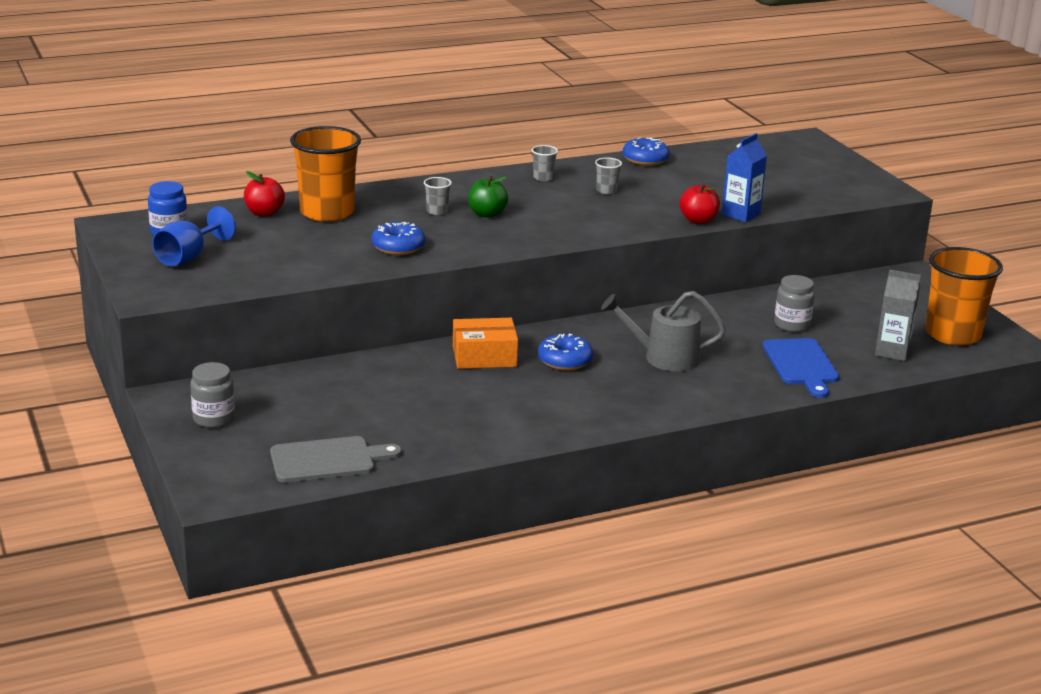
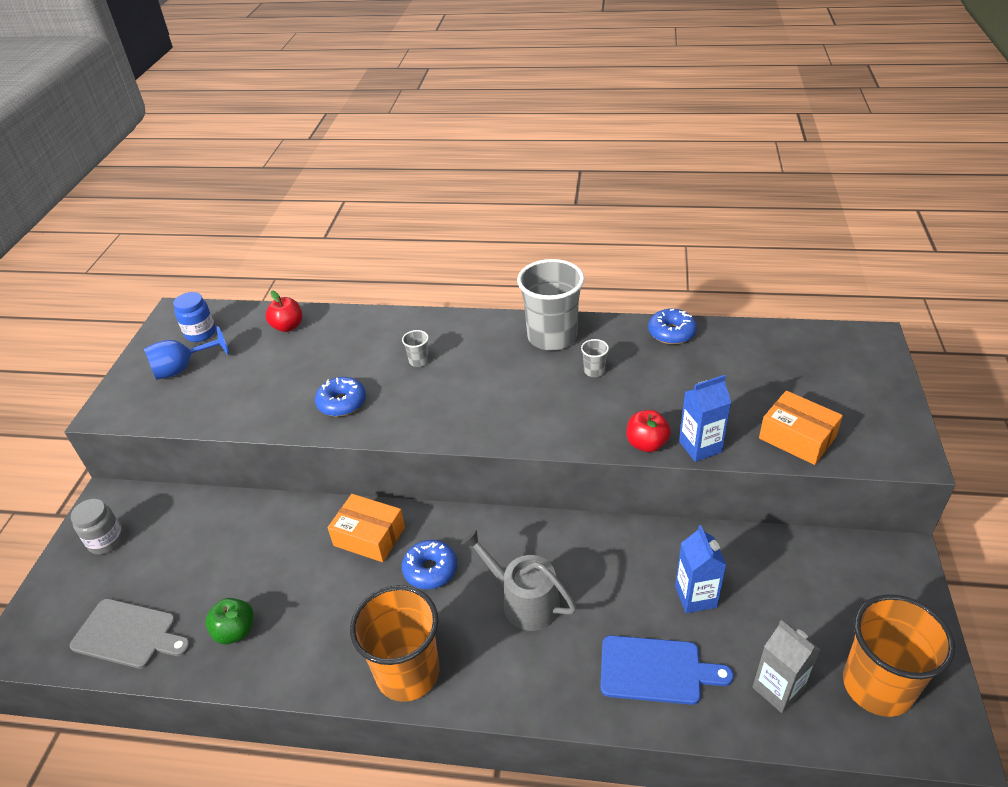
camera: 35 degrees right, 15 degrees up
orange cup [290,126,361,222] -> orange cup moved to [350,585,440,702]
green apple [468,176,508,218] -> green apple moved to [205,598,254,644]
grey cup [532,145,558,181] -> grey cup [517,259,584,350], size x2.47
blue cutting board [763,338,839,398] -> blue cutting board turned 105 degrees counterclockwise [601,635,734,705]
grey jar [774,275,815,332] -> blue carton [675,525,726,613]
none -> orange box [759,391,843,465]

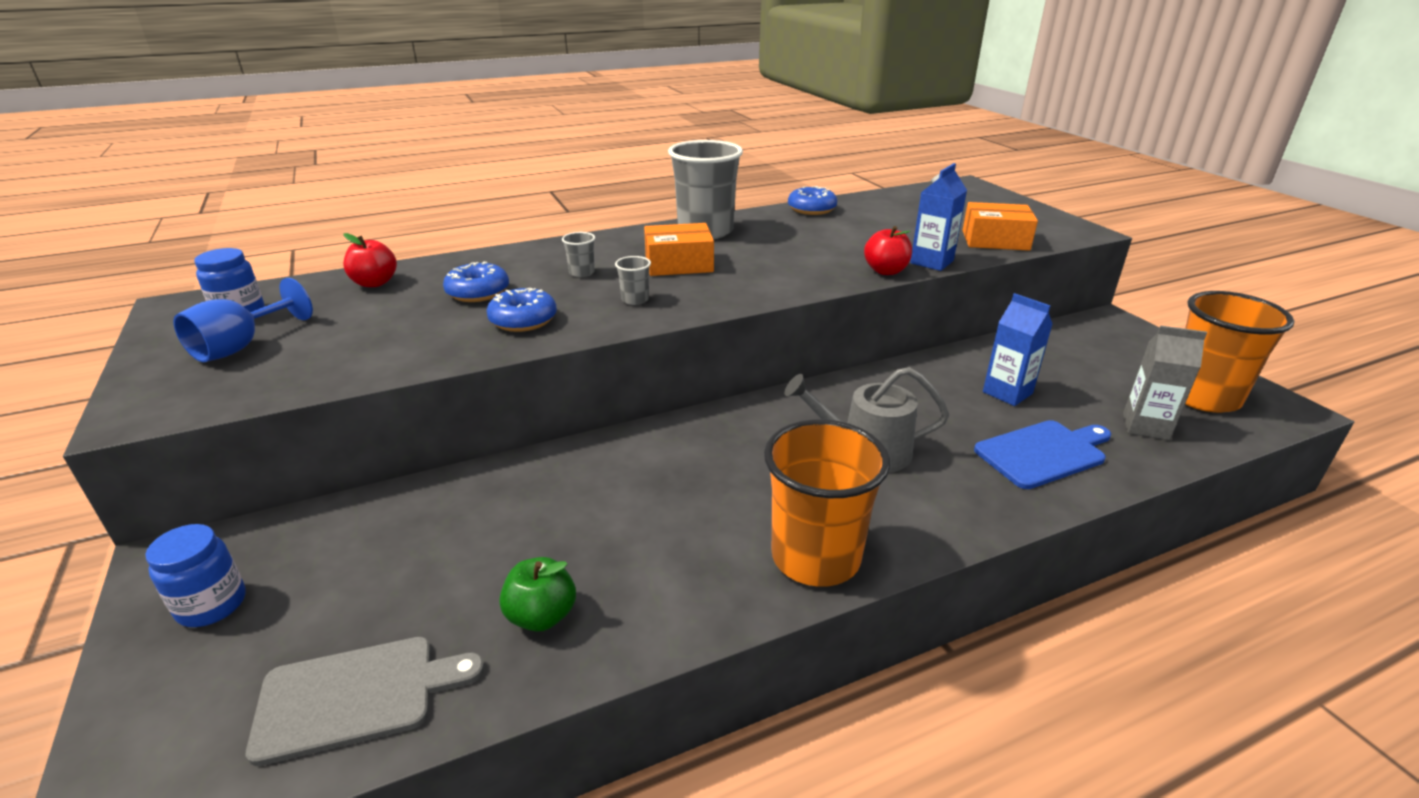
camera: 35 degrees left, 10 degrees down
grey jar [71,499,124,555] -> blue jar [146,524,246,627]
orange box [328,494,405,562] -> orange box moved to [644,223,714,276]
blue donut [402,540,457,589] -> blue donut moved to [443,262,509,302]
grey cup [581,339,609,377] -> grey cup moved to [615,256,651,305]

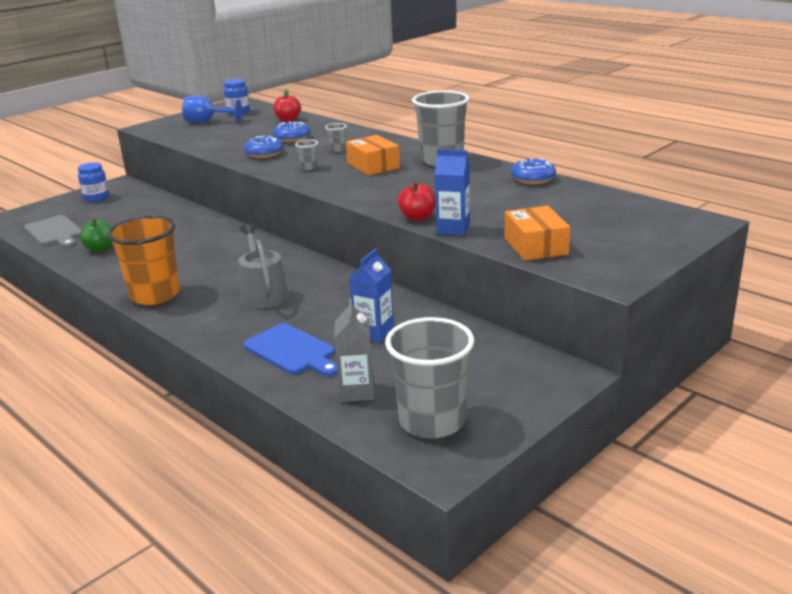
camera: 70 degrees right, 5 degrees down
orange cup [1185,291,1294,413] -> grey cup [385,317,474,438]

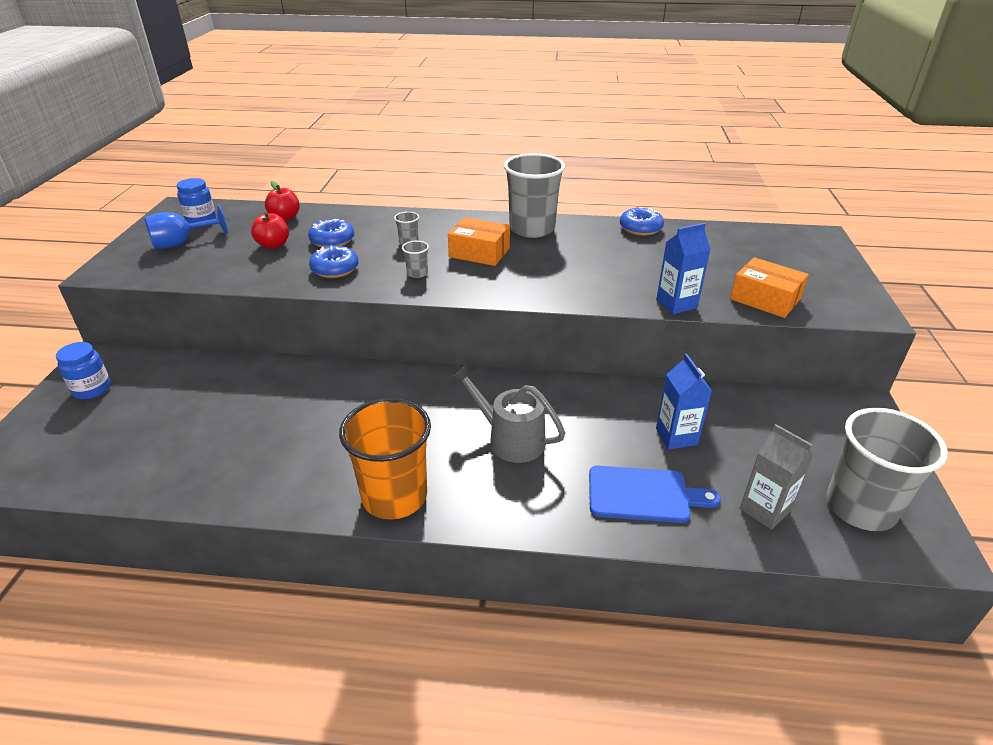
camera: 40 degrees left, 10 degrees up
grey cutting board [24,215,82,248] -> none
green apple [80,218,113,252] -> none
red apple [398,181,436,221] -> red apple moved to [251,212,289,249]

